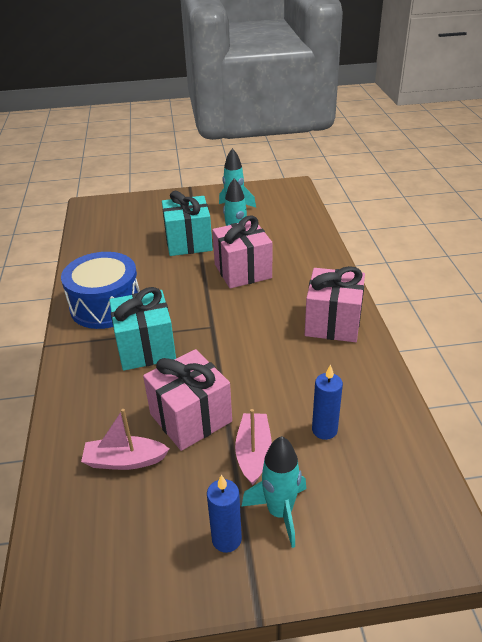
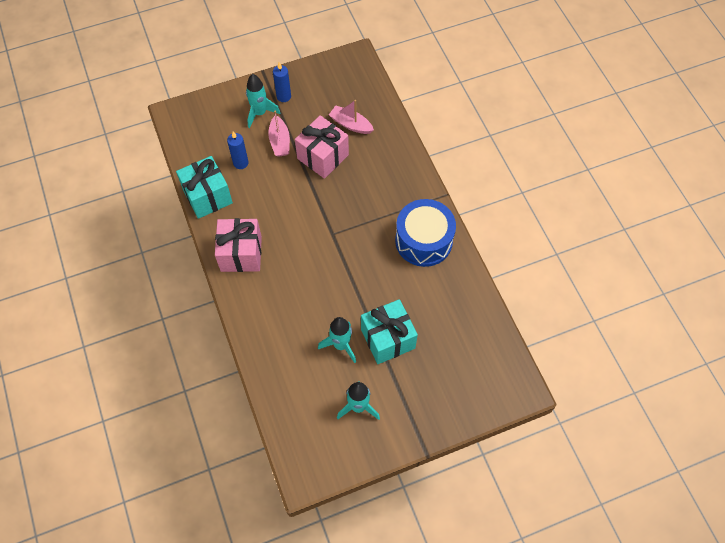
camera: 165 degrees right, 25 degrees up
pink boat [81,409,169,470] -> pink boat turned 135 degrees counterclockwise [329,100,374,134]
turquoise gift [109,287,176,371] -> turquoise gift moved to [176,156,233,219]
pink gift [212,215,272,288] -> none

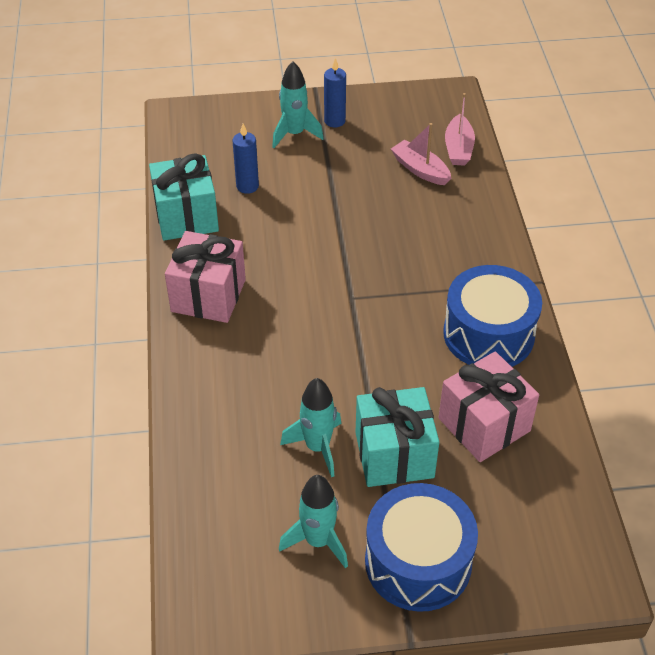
camera: 15 degrees right, 15 degrees down
pink boat [268,111,290,157] -> pink boat moved to [445,93,475,166]
pink gift [295,115,349,179] -> pink gift moved to [438,351,539,462]
none -> blue drum [365,483,478,612]

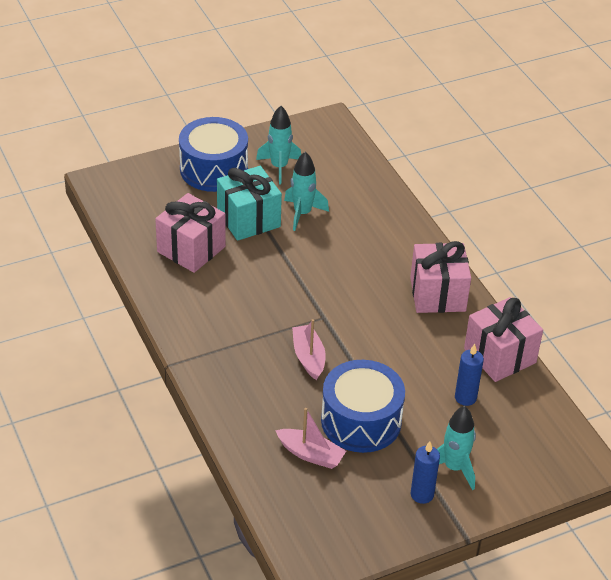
camera: 160 degrees right, 5 degrees down
turquoise gift [149,154,219,240] -> pink gift [464,297,543,382]
blue drum [443,265,542,367] -> blue drum moved to [321,360,405,453]
pink boat [445,93,475,166] -> pink boat moved to [292,319,326,380]

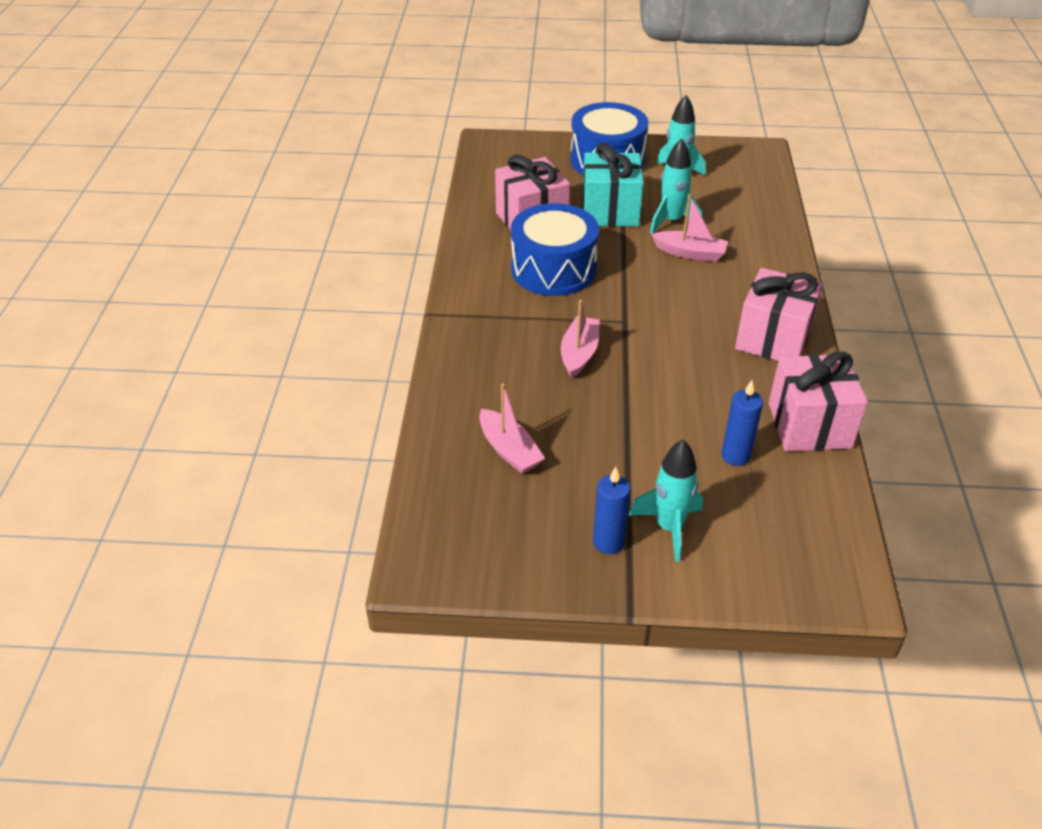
camera: 30 degrees right, 0 degrees up
blue drum [321,360,405,453] -> blue drum moved to [511,203,599,296]
none -> pink boat [651,194,728,262]

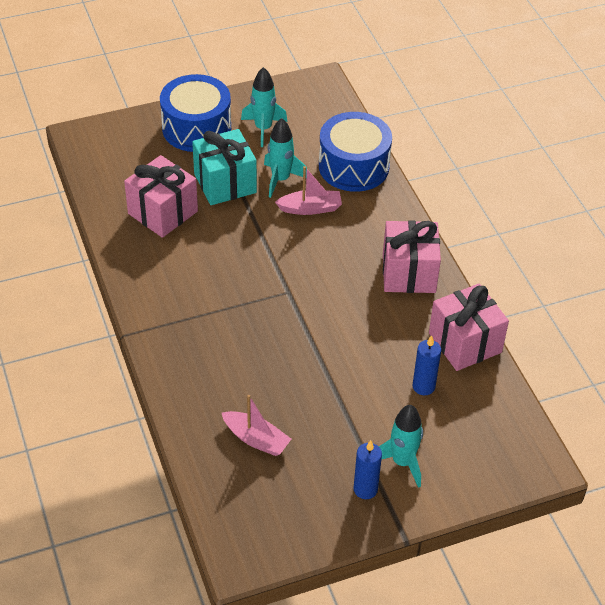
camera: 25 degrees left, 5 degrees up
blue drum [511,203,599,296] -> blue drum moved to [319,112,392,192]
pink boat [561,300,600,379] -> none

